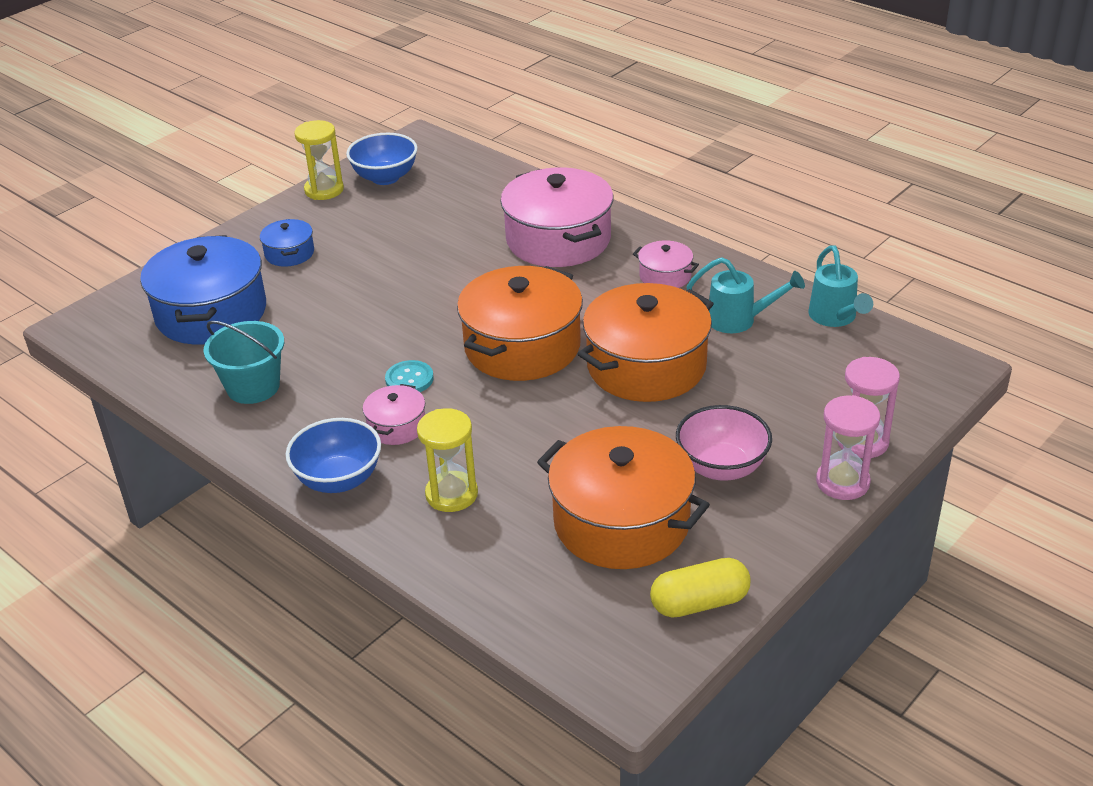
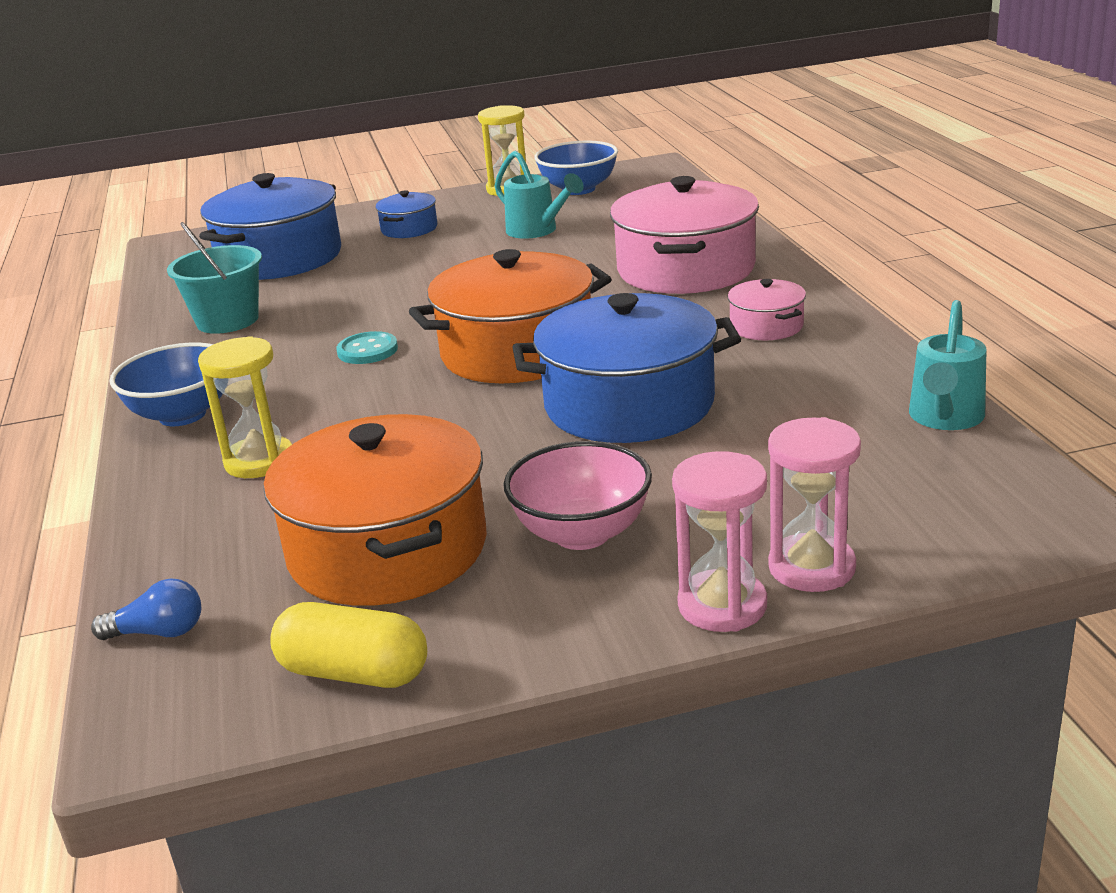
camera: 35 degrees right, 10 degrees down
pink pot [363,384,425,445] -> none
orange pot [578,283,714,402] -> blue pot [512,293,741,443]
turquoise watering can [687,257,805,333] -> turquoise watering can moved to [495,151,584,239]
none -> blue light bulb [91,579,201,640]

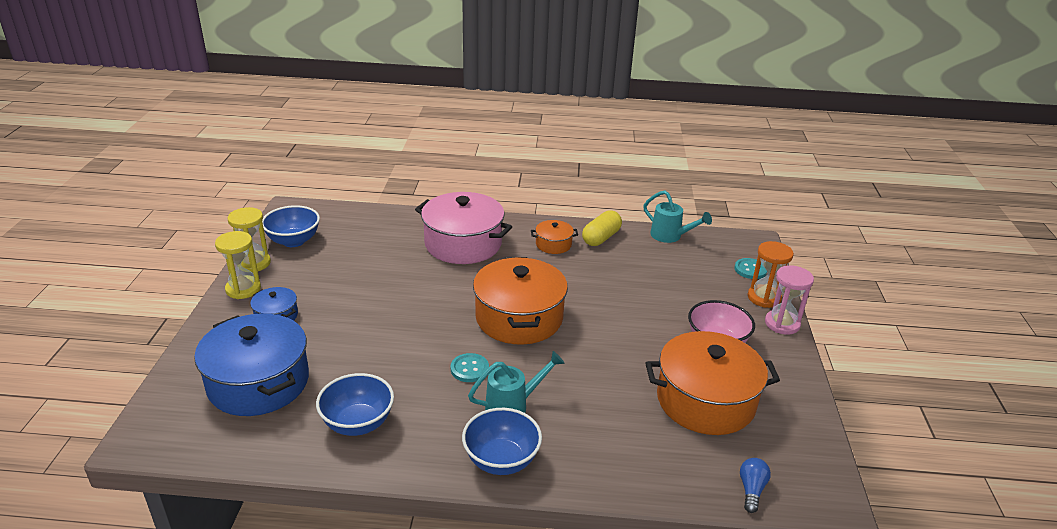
camera: 75 degrees left, 5 degrees up
turquoise bucket [167,222,262,334] -> blue bowl [316,373,394,436]
yellow hourglass [198,336,292,478] -> yellow hourglass moved to [215,231,261,299]
yellow capsule [270,602,427,688] -> yellow capsule moved to [582,210,622,246]
turquoise watering can [495,151,584,239] -> turquoise watering can moved to [468,351,565,413]
blue pot [512,293,741,443] -> none
pink pot [728,279,806,340] -> orange pot [531,220,578,254]
pink hourglass [768,417,861,592] -> orange hourglass [747,241,794,308]
none -> turquoise button [735,258,767,279]

